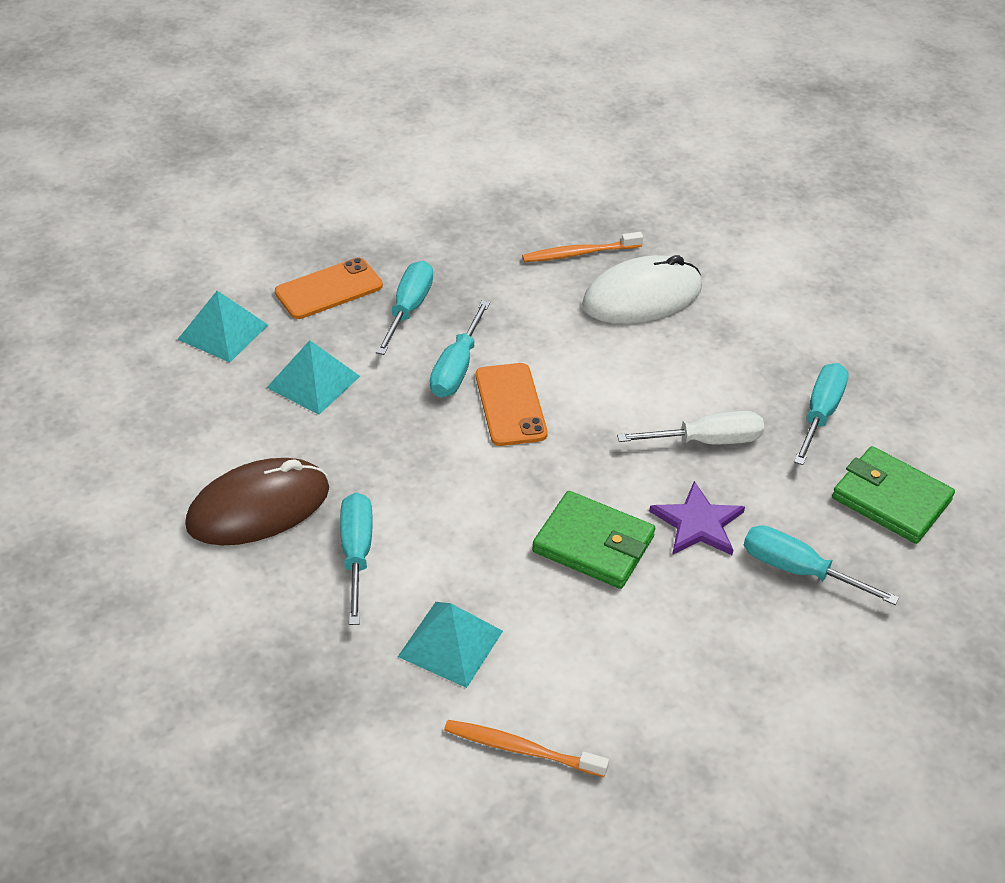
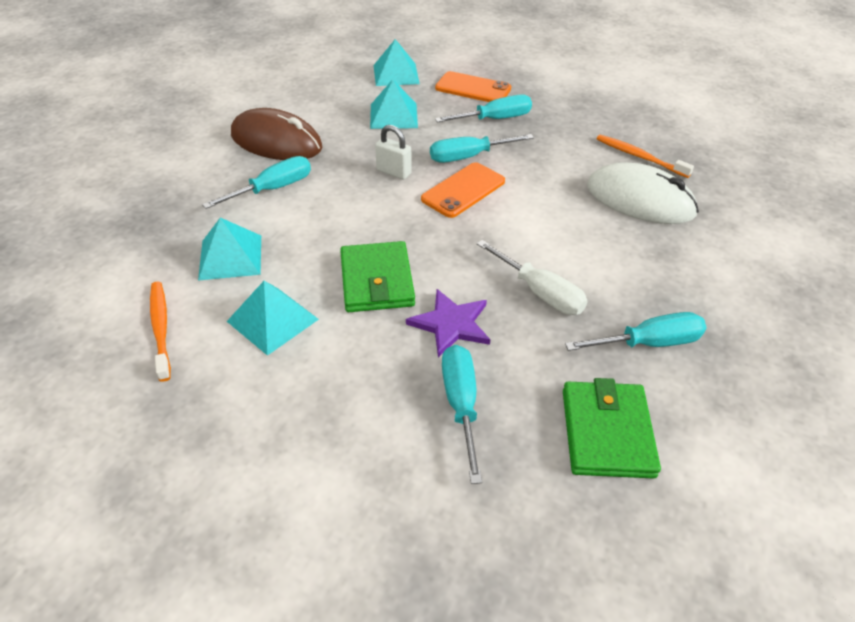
camera: 55 degrees right, 0 degrees up
none -> turquoise pyramid [227,281,319,356]
none -> white padlock [375,125,412,180]

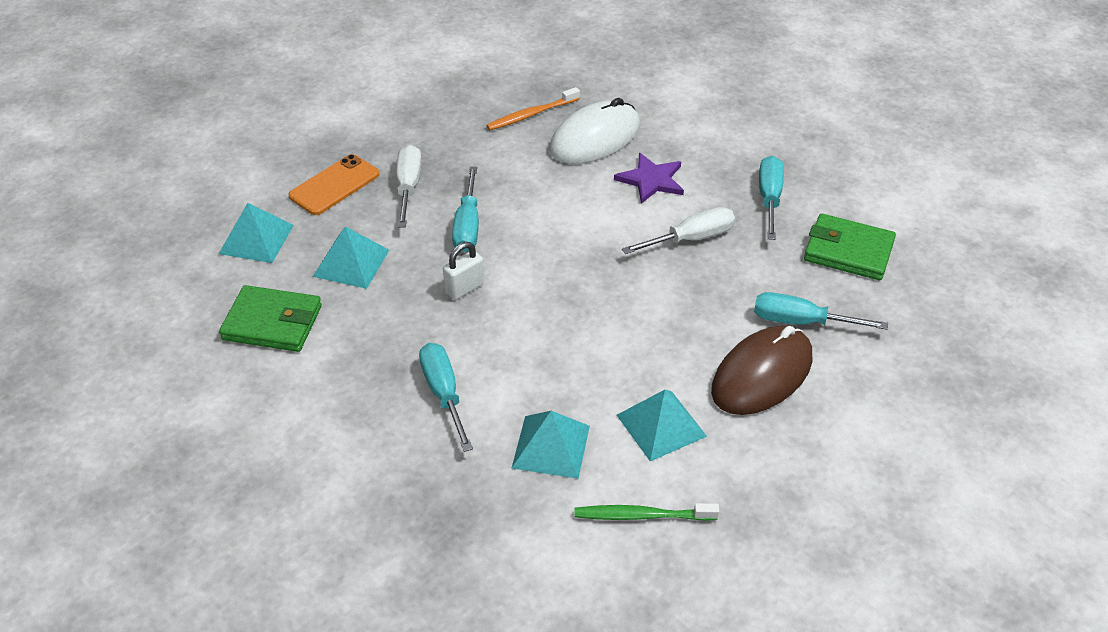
camera: 70 degrees left, 0 degrees up
orange toothbrush [150,282,171,382] -> green toothbrush [575,503,719,521]
brown mouse [231,108,322,160] -> brown mouse moved to [711,326,812,415]
green wallet [340,241,415,312] -> green wallet moved to [219,285,322,352]
purple star [406,289,490,357] -> purple star moved to [614,153,684,204]
orange phone [421,162,505,218] -> none
turquoise screwdriver [435,94,532,122] -> white screwdriver [397,145,422,228]

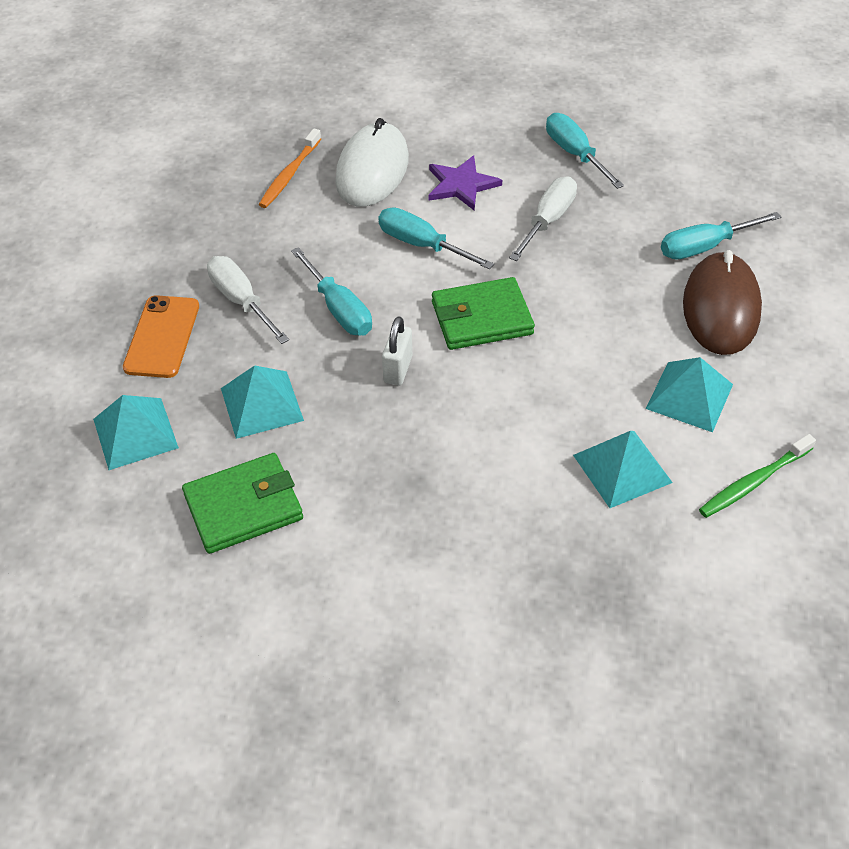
camera: 35 degrees left, 5 degrees up
turquoise screwdriver [419,343,473,452] -> turquoise screwdriver moved to [378,207,494,270]
green wallet [804,214,896,280] -> green wallet moved to [432,277,535,350]

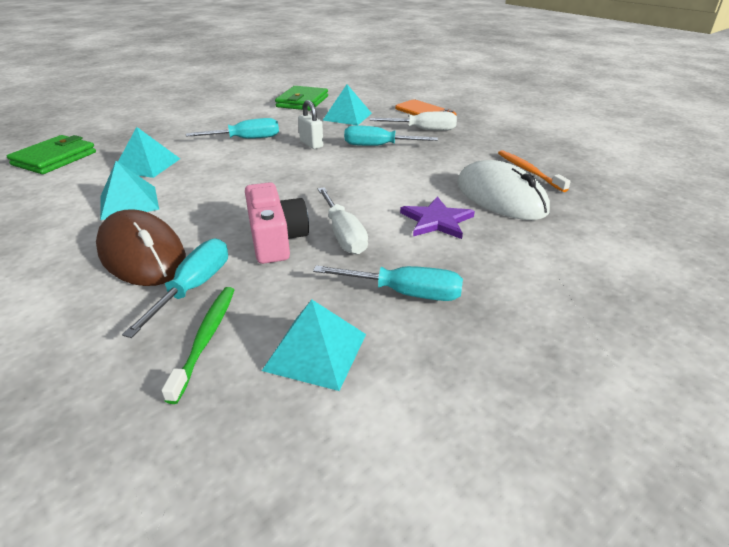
camera: 130 degrees right, 15 degrees down
turquoise pyramid [93,395,179,470] -> turquoise pyramid moved to [262,300,366,391]
turquoise screwdriver [378,207,494,270] -> turquoise screwdriver moved to [186,118,279,139]
green wallet [432,277,535,350] -> green wallet moved to [7,135,96,174]
green toothbrush [699,434,816,518] -> green toothbrush moved to [161,287,234,404]
none -> pink camera [245,182,309,264]

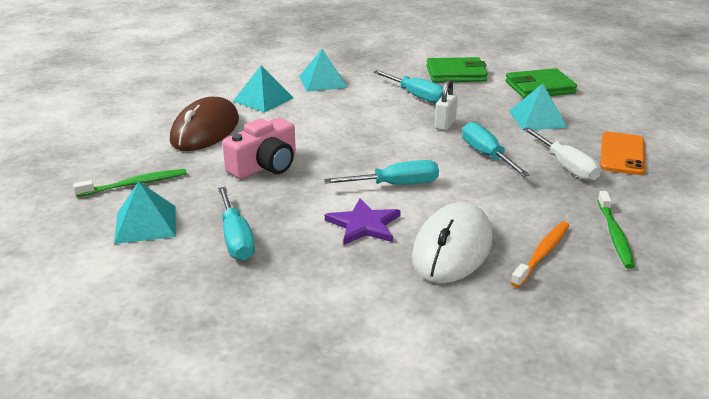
camera: 60 degrees right, 5 degrees down
green wallet [7,135,96,174] -> green wallet moved to [426,57,488,83]
turquoise screwdriver [122,238,228,338] -> turquoise screwdriver moved to [324,160,439,185]
white screwdriver [318,187,368,255] -> none
none -> green toothbrush [597,191,635,269]

